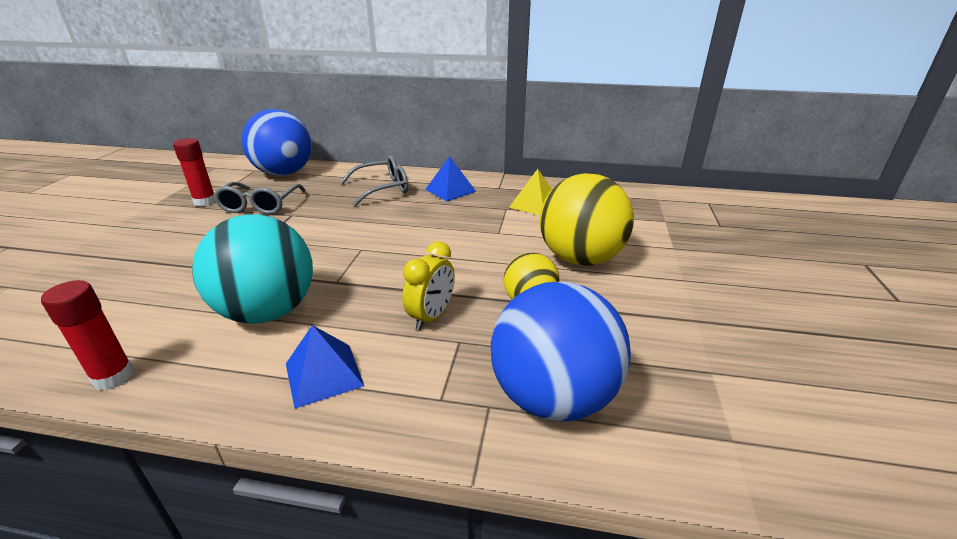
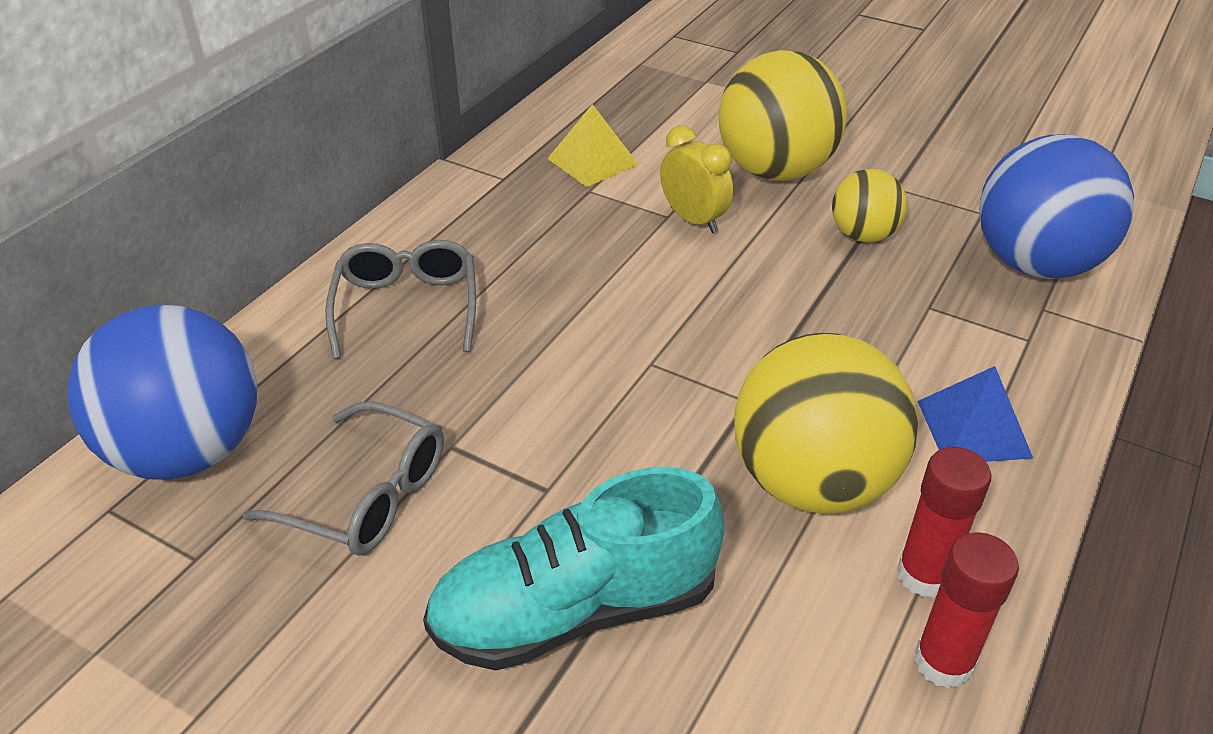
camera: 70 degrees left, 10 degrees up
red glue stick [173,138,215,207] -> red glue stick moved to [897,447,991,598]
turquoise ball [192,214,313,324] -> yellow ball [734,333,918,514]
yellow clock [402,241,455,330] -> yellow clock moved to [660,125,734,233]
blue pyramid [425,156,476,201] -> none
none -> turquoise shoe [423,467,725,671]

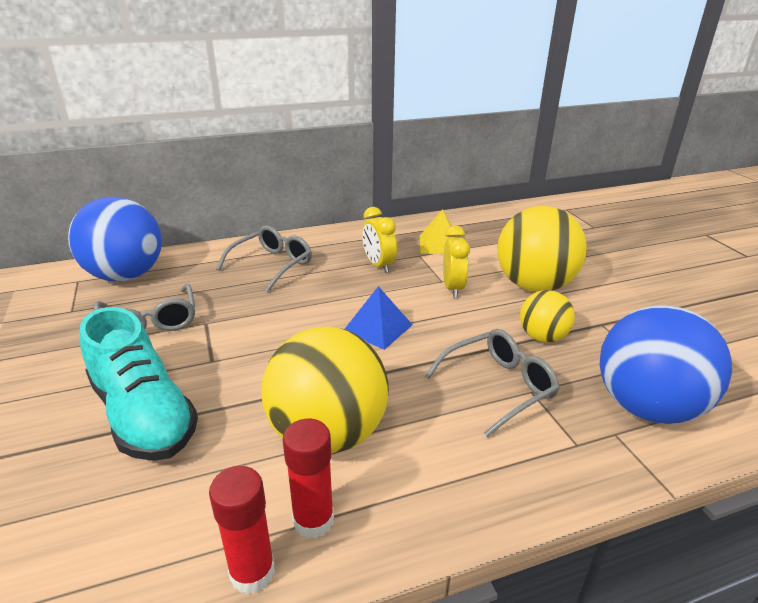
camera: 40 degrees right, 10 degrees down
turquoise shoe [423,467,725,671] -> turquoise shoe turned 150 degrees counterclockwise [80,307,198,461]
blue pyramid [918,366,1033,462] -> blue pyramid moved to [345,286,412,350]
none -> yellow clock [362,207,397,273]
none -> grey glasses [425,329,559,437]

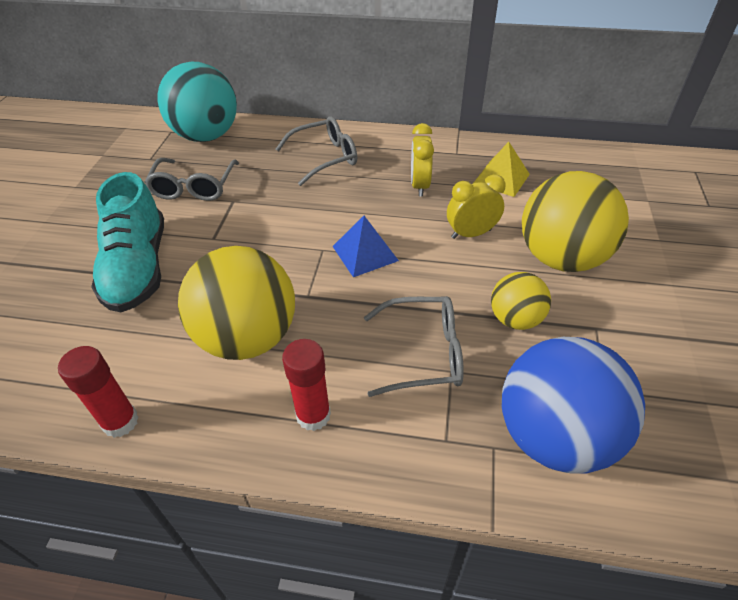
camera: 30 degrees right, 15 degrees up
blue ball [68,197,162,282] -> turquoise ball [158,62,237,142]
red glue stick [283,419,334,539] -> red glue stick moved to [282,339,331,431]
yellow clock [443,226,470,298] -> yellow clock turned 135 degrees counterclockwise [447,174,506,239]

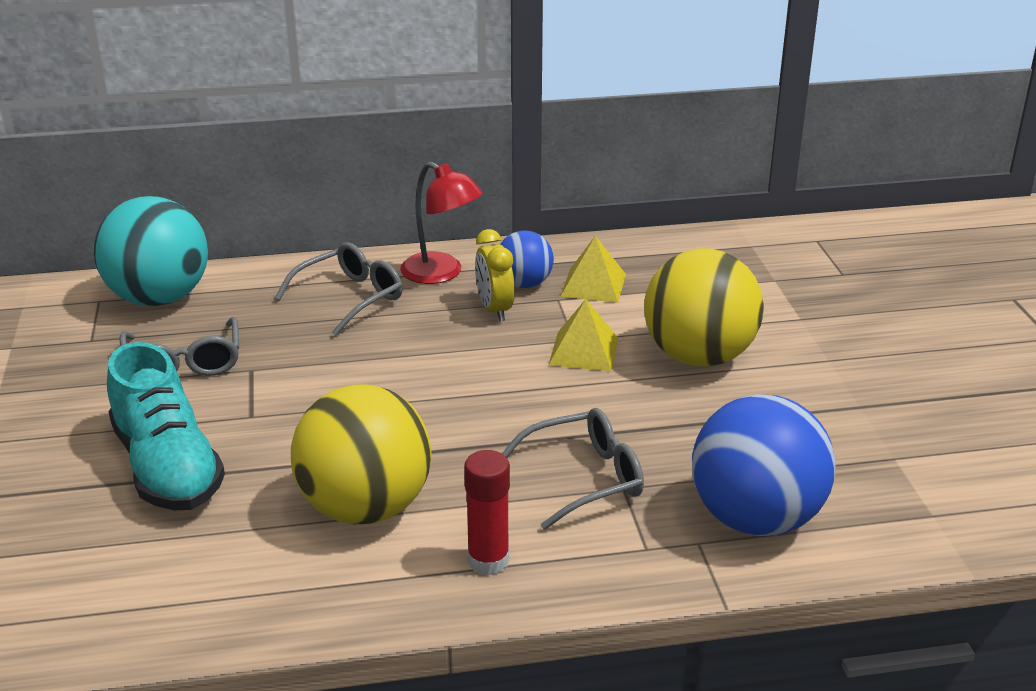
camera: 20 degrees left, 15 degrees down
red glue stick [58,346,139,438] -> none
blue pyramid [332,216,399,277] -> none
yellow clock [447,174,506,239] -> yellow pyramid [549,299,618,371]
yellow ball [491,272,551,330] -> none
none -> red lamp [400,162,483,284]
none -> blue ball [500,230,554,288]

